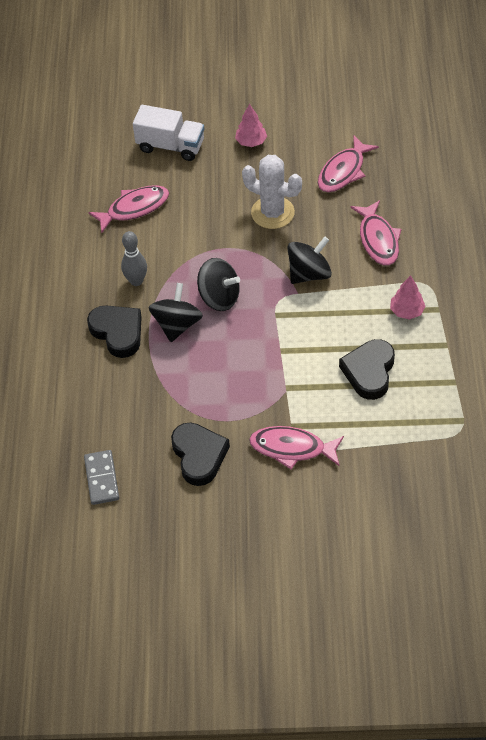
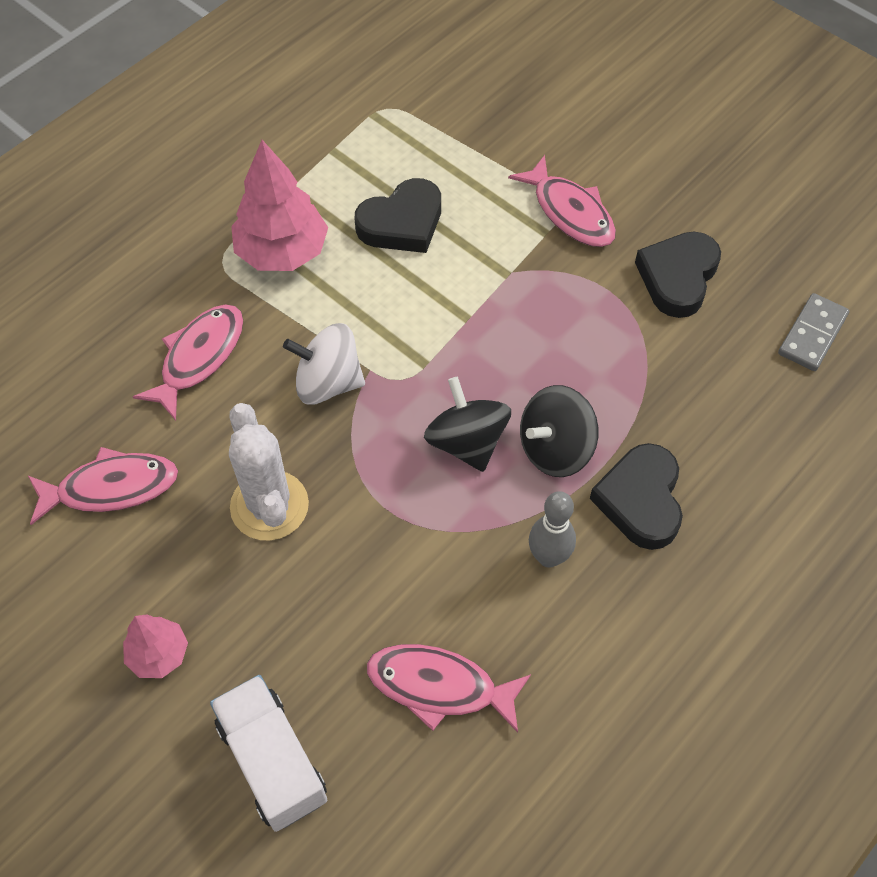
camera: 140 degrees left, 5 degrees up
black spinning top [287,236,332,284] -> white spinning top [283,323,365,405]
pink tree [390,275,426,320] -> pink tree [231,140,328,271], size x1.80

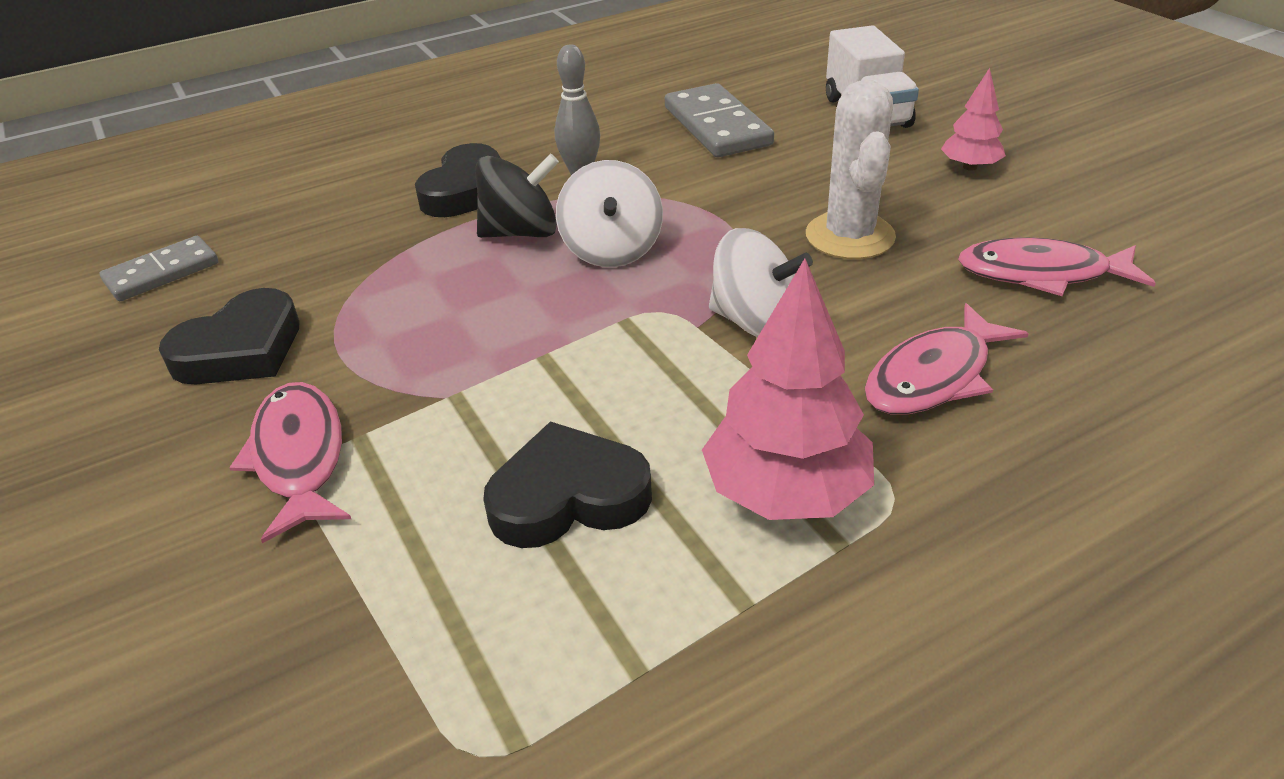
camera: 160 degrees left, 20 degrees down
pink fish [367,644,531,733] -> grey domino [665,83,774,157]
black spinning top [424,377,511,472] -> white spinning top [556,160,663,267]

